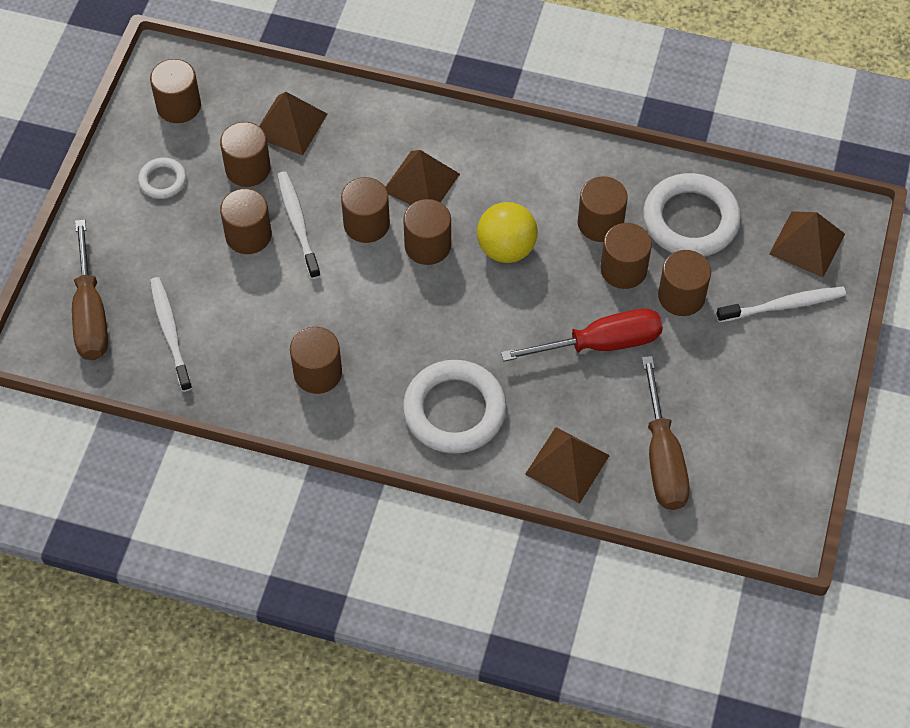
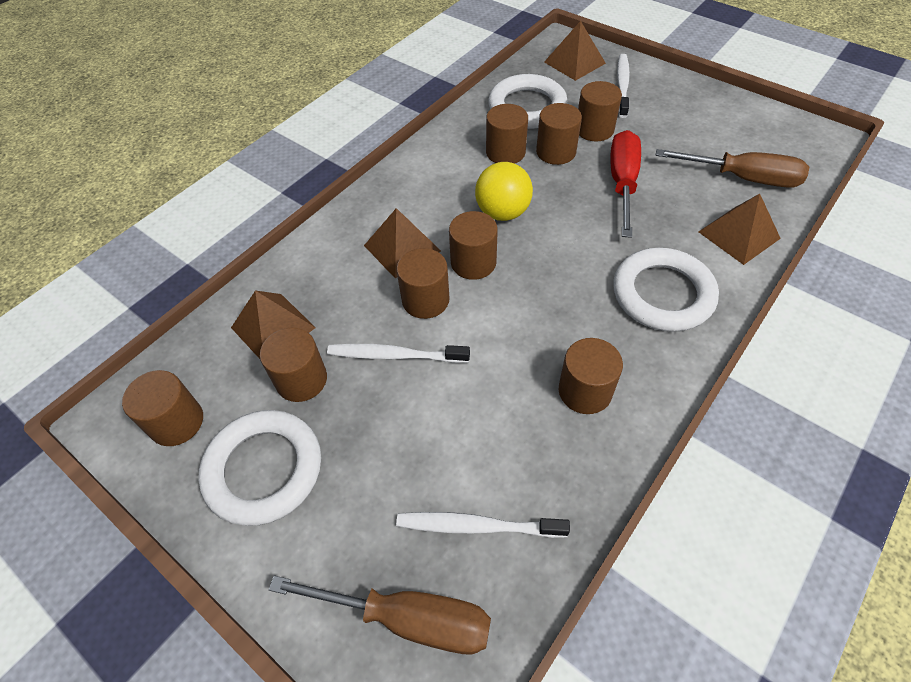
camera: 65 degrees left, 5 degrees down
white ring [138,158,186,199] -> white ring [198,410,321,526], size x1.99
brown cylinder [220,189,272,254] -> none

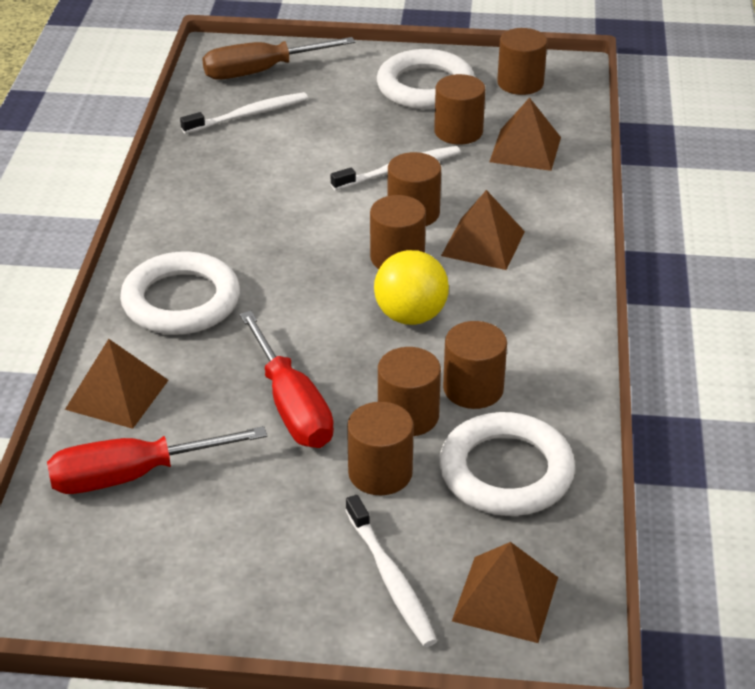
camera: 145 degrees right, 15 degrees down
brown cylinder [559,338,623,414] -> none
brown screwdriver [656,149,809,188] -> red screwdriver [47,426,267,494]

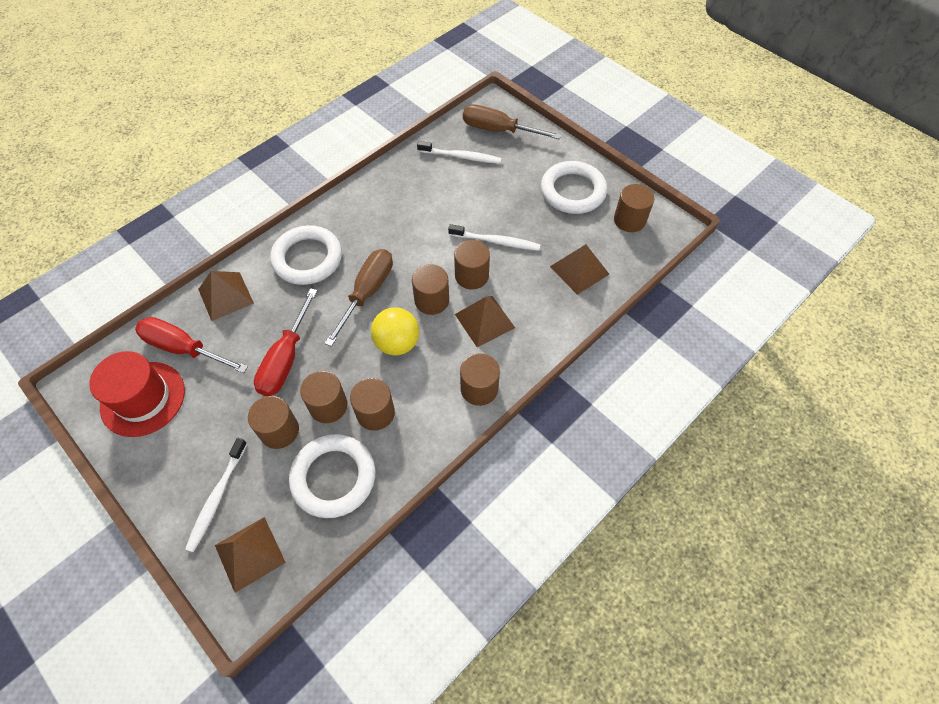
camera: 40 degrees right, 20 degrees up
brown cylinder [434,74,485,144] -> brown cylinder moved to [460,354,500,406]
none -> red hat [89,351,185,437]
none -> brown screwdriver [324,249,393,347]

